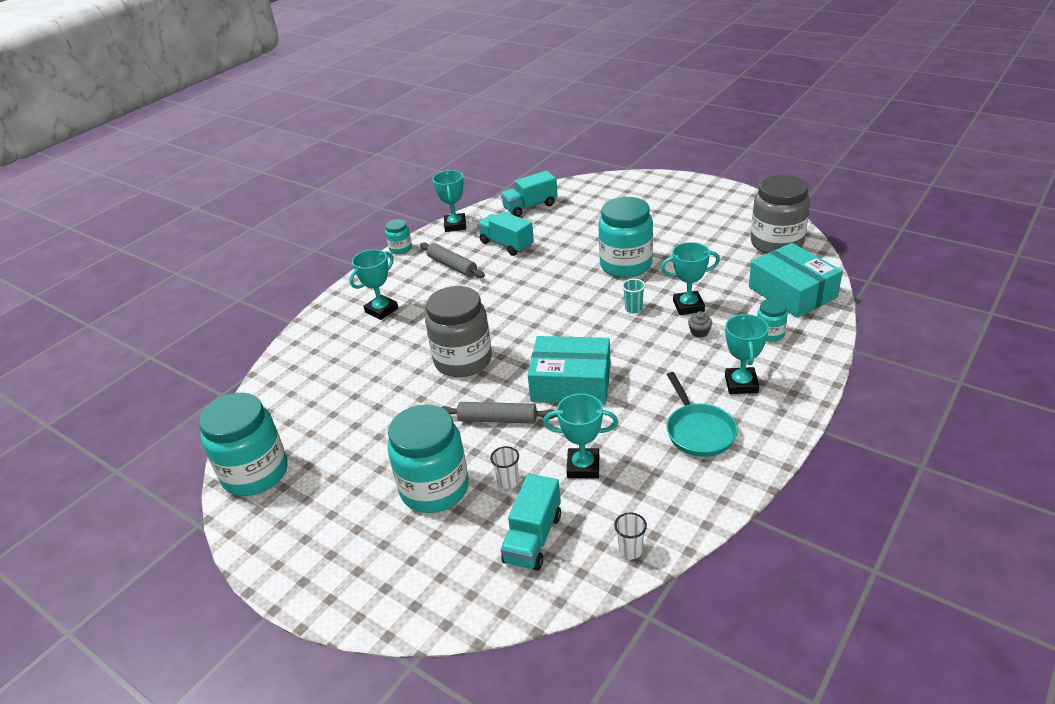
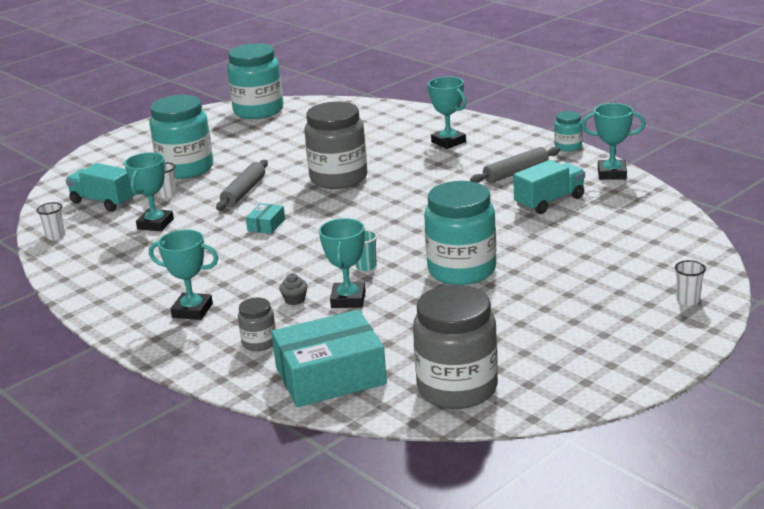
camera: 100 degrees right, 10 degrees down
turquoise truck [501,171,558,217] -> none
turquoise box [528,336,611,405] -> turquoise box [246,203,285,234], size x0.44
turquoise pan [667,372,738,457] -> none
turquoise jar [757,299,788,342] -> grey jar [238,298,276,351]
none -> white cup [675,260,706,305]

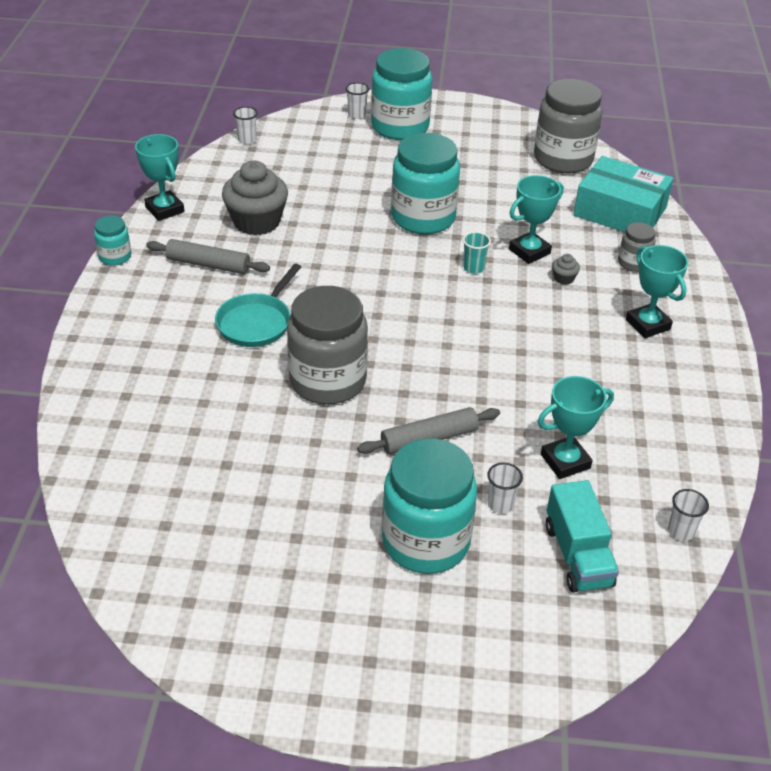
camera: 135 degrees left, 15 degrees up
turquoise jar [227,43,283,119] -> turquoise jar moved to [371,48,432,140]
turquoise box [246,203,285,234] -> none
turquoise trophy [427,77,466,149] -> none
turquoise truck [513,160,585,214] -> grey cupcake [222,161,288,235]
none -> turquoise pan [215,264,301,347]
none -> white cup [233,107,258,144]

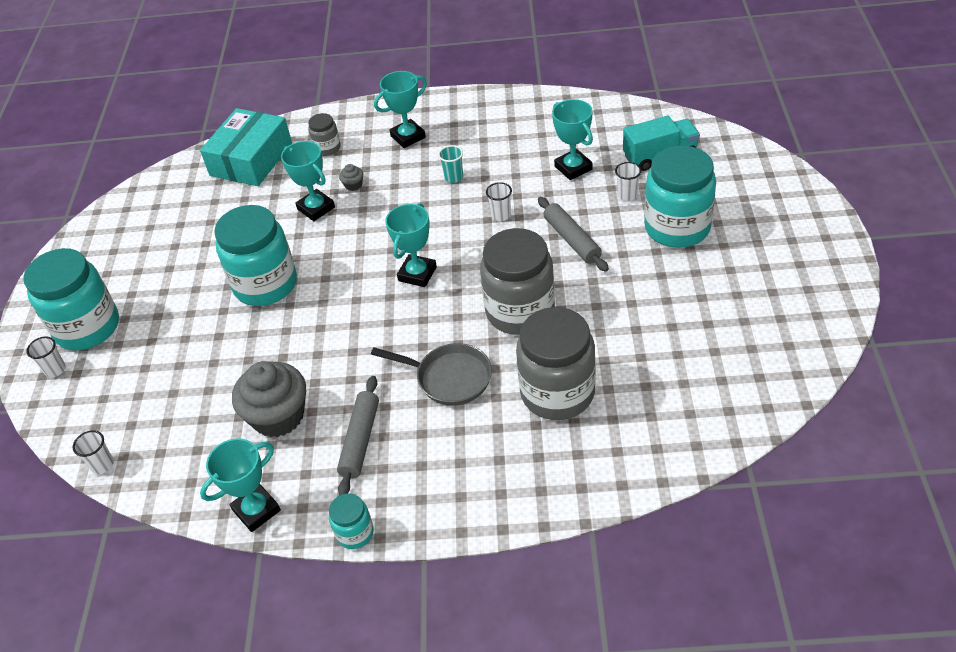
camera: 90 degrees left, 5 degrees up
turquoise pan [215,264,301,347] -> grey pan [371,343,492,406]
turquoise cup [463,232,491,274] -> turquoise cup moved to [438,145,463,183]
grey jar [534,79,603,173] -> grey jar moved to [516,307,596,420]
white cup [668,489,709,541] -> white cup moved to [486,182,512,221]
none -> turquoise trophy [385,203,437,287]

